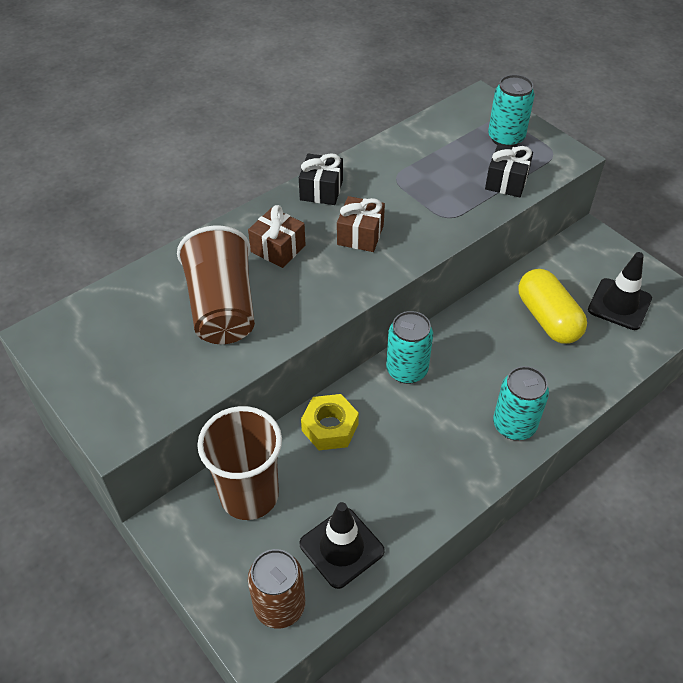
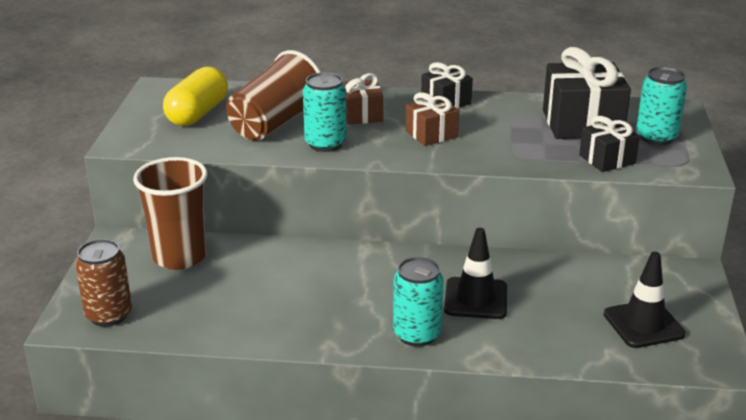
camera: 45 degrees right, 20 degrees down
black traffic cone [300,502,385,589] -> black traffic cone moved to [444,228,507,319]
yellow nut [301,394,359,450] -> none
turquoise can [386,311,433,384] -> turquoise can moved to [303,72,347,152]
yellow capsule [518,269,587,344] -> yellow capsule moved to [163,67,228,126]
none -> black gift [543,47,631,139]

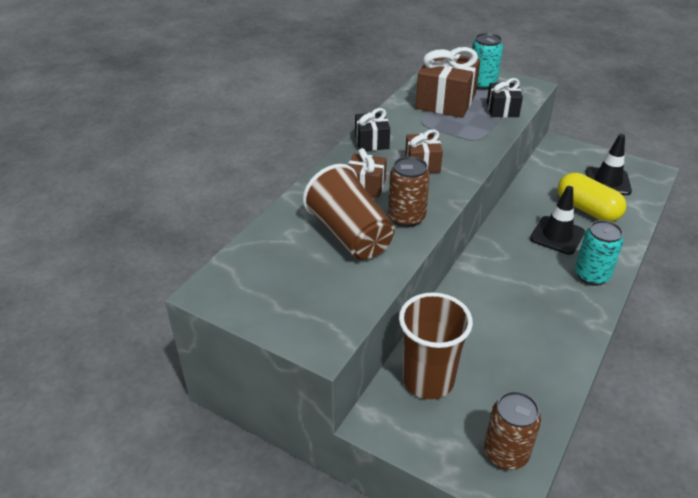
camera: 65 degrees left, 10 degrees up
yellow capsule [163,67,228,126] -> yellow capsule moved to [558,173,627,222]
turquoise can [303,72,347,152] -> brown can [388,156,430,227]
black gift [543,47,631,139] -> brown gift [416,47,480,118]

